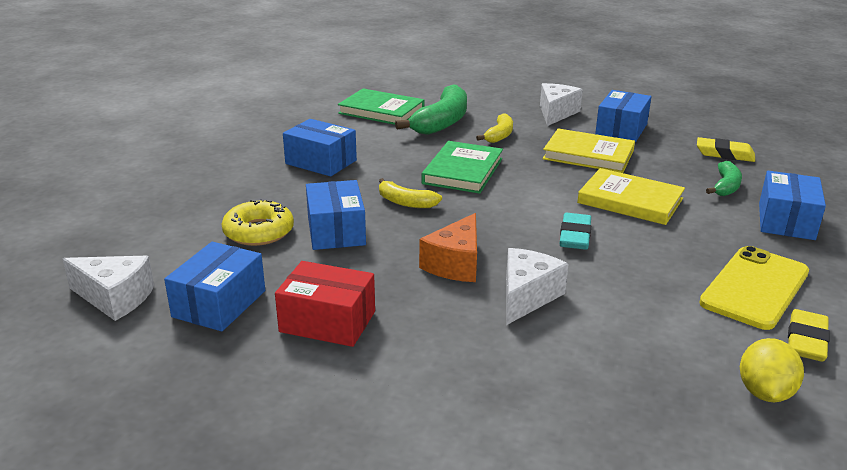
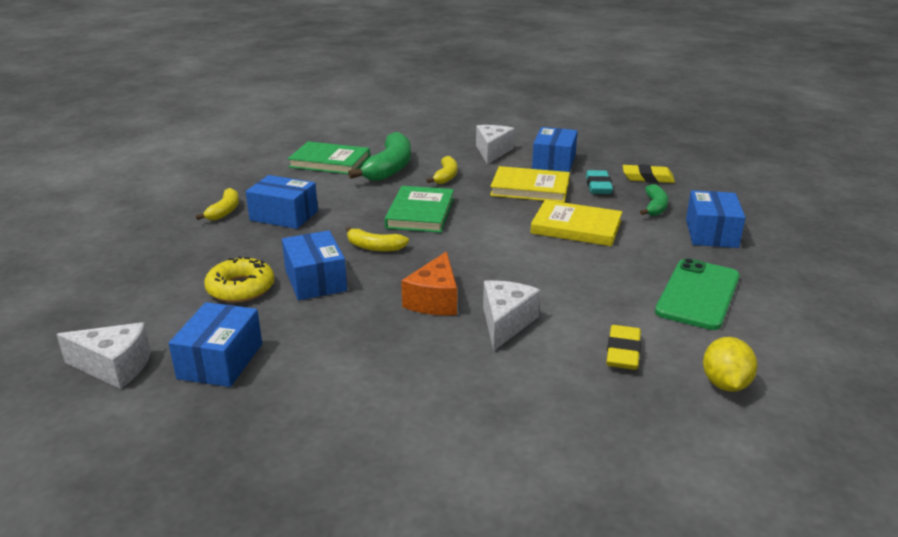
camera: 10 degrees left, 0 degrees up
red box [275,261,375,347] -> none
turquoise eraser [559,213,591,250] -> turquoise eraser moved to [586,170,613,194]
yellow phone [699,246,809,330] -> green phone [655,258,740,330]
yellow eraser [788,309,830,362] -> yellow eraser moved to [606,325,641,370]
none -> yellow banana [196,188,239,220]

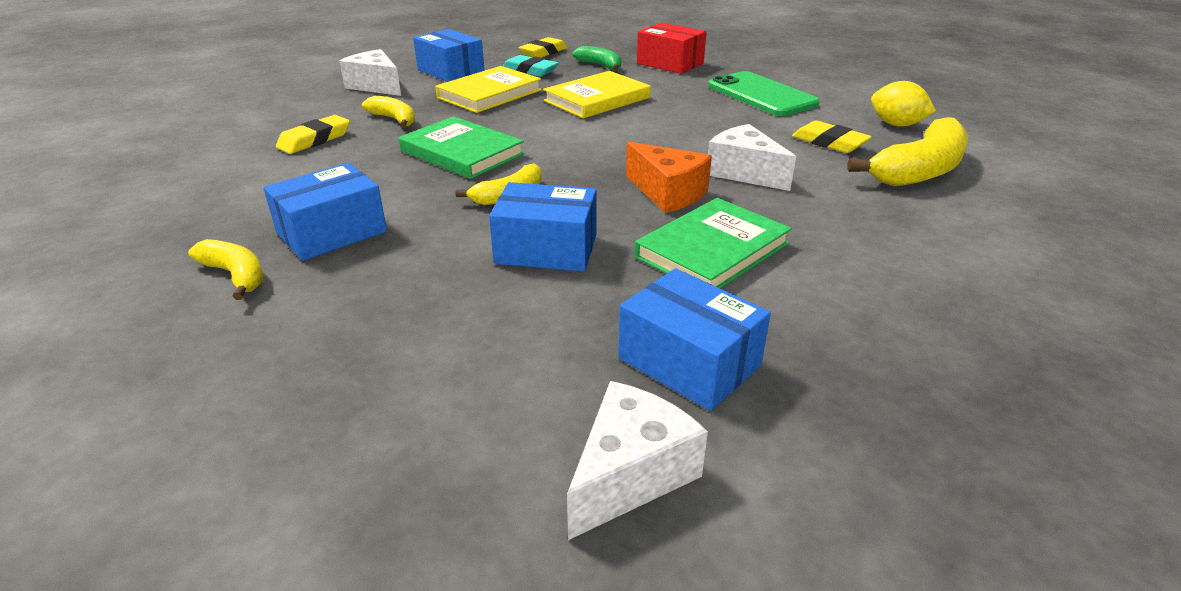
camera: 60 degrees left, 5 degrees up
yellow donut [204,256,275,302] -> none
green book [288,141,370,174] -> green book moved to [634,198,792,289]
green banana [348,132,411,181] -> yellow eraser [276,115,350,154]
blue box [686,190,746,248] -> red box [637,23,707,74]
none -> yellow banana [847,117,968,186]

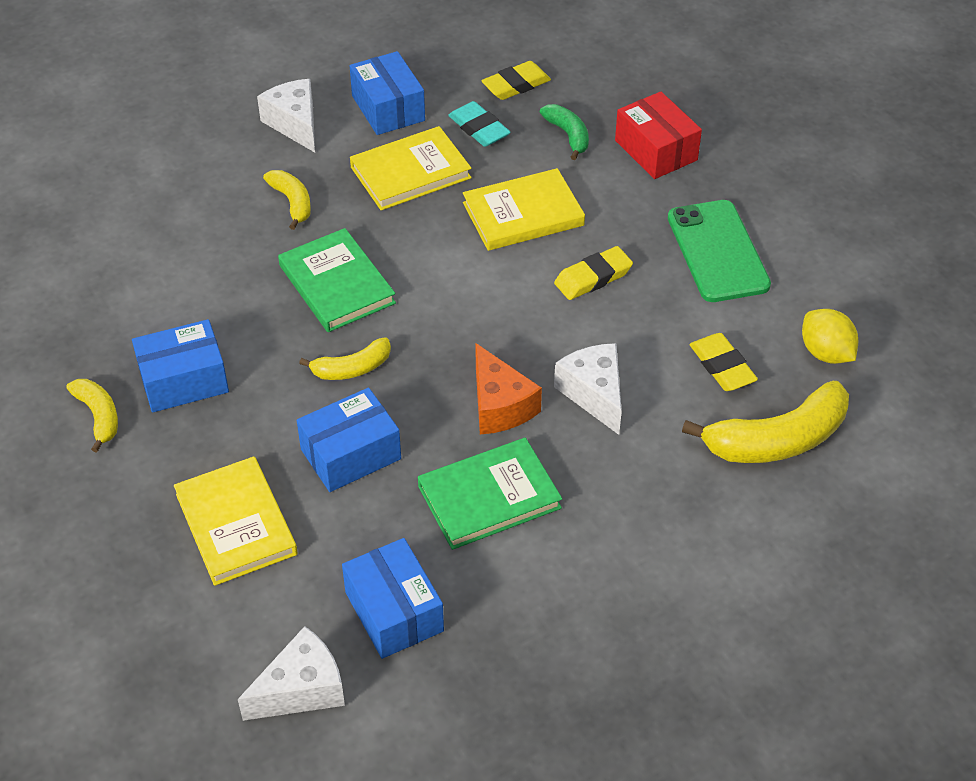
camera: 20 degrees right, 15 degrees up
yellow eraser [276,115,350,154] -> yellow eraser moved to [554,246,633,300]
blue box [489,182,597,272] -> blue box turned 60 degrees counterclockwise [297,387,401,492]
none -> yellow book [174,456,298,586]

